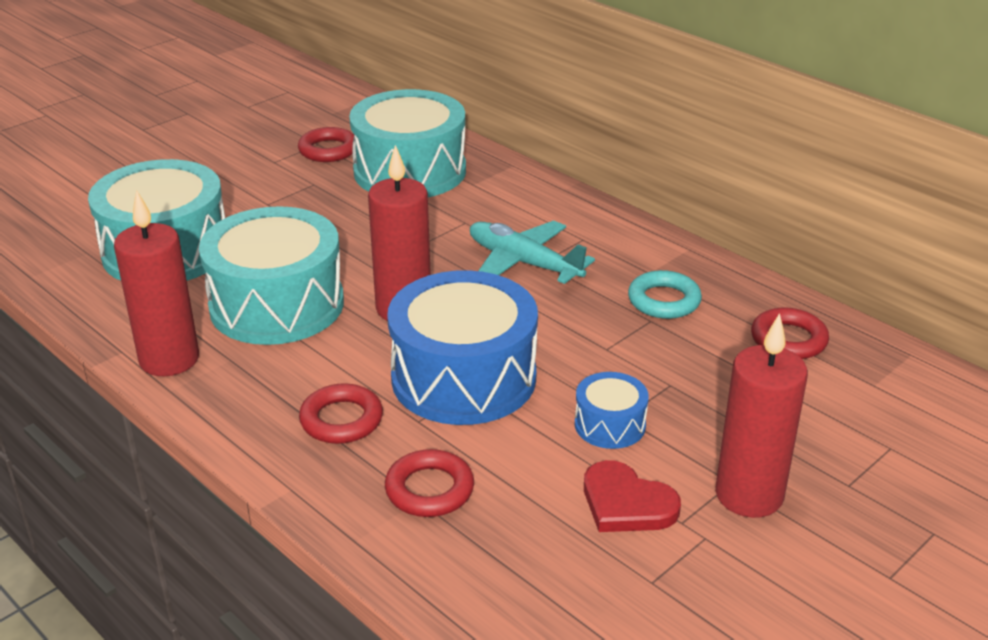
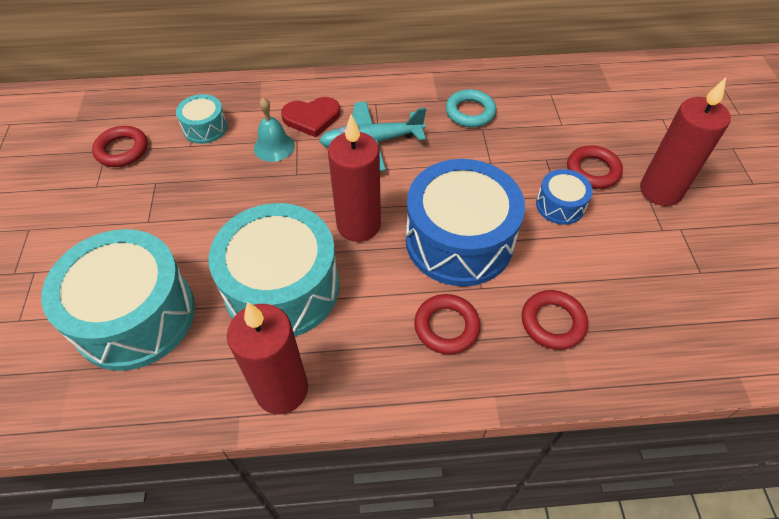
camera: 50 degrees left, 20 degrees up
turquoise drum [349,89,466,197] -> turquoise drum [176,94,227,144], size x0.47
red heart [584,460,681,532] -> red heart moved to [281,97,340,137]
red ring [751,308,829,359] -> red ring moved to [567,145,623,189]
none -> turquoise bell [254,98,295,162]

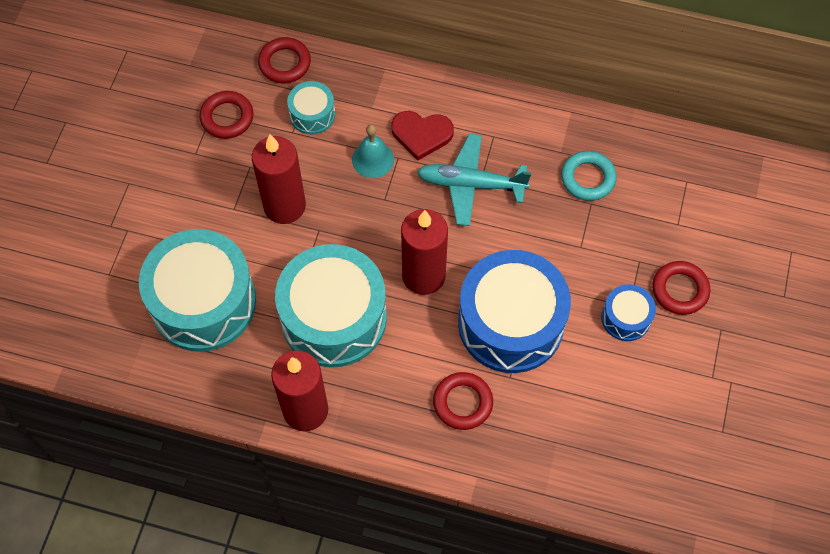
camera: 20 degrees right, 10 degrees up
red ring [522,290,588,350] -> red ring moved to [258,37,311,83]
red candle [640,78,731,206] -> red candle moved to [252,134,306,224]

